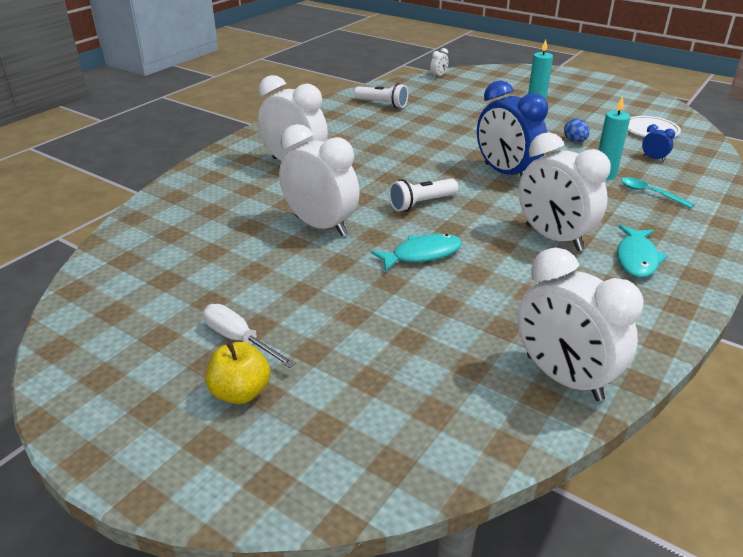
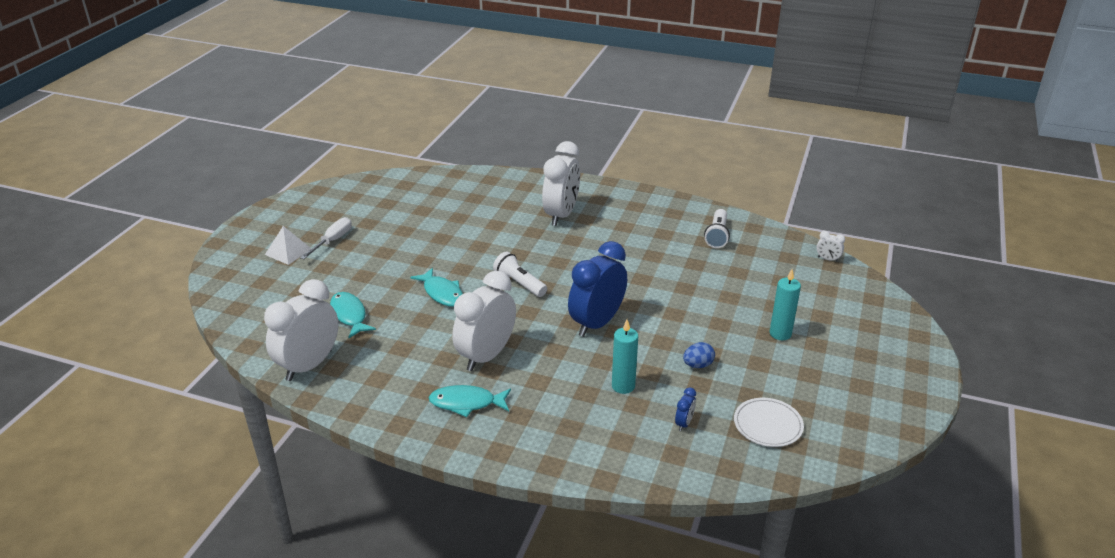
camera: 75 degrees right, 0 degrees up
yellow apple [206,341,270,404] -> white pyramid [265,226,312,265]
white clock [279,124,360,236] -> none
turquoise spoon [621,177,695,208] -> none
none -> turquoise fish [330,292,376,338]

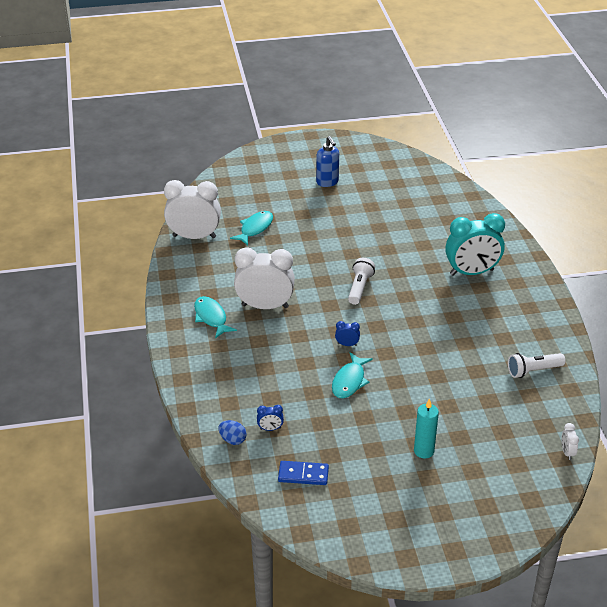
camera: 60 degrees right, 5 degrees up
white pyramid [265,226,312,265] -> none
white screwdriver [300,217,352,259] -> blue soap dispenser [316,136,339,187]
turquoise fish [410,268,463,307] -> turquoise fish moved to [332,352,373,398]
white clock [542,141,580,226] -> turquoise clock [445,213,505,276]
blue clock [568,241,627,337] -> blue clock [335,321,360,346], size x0.40
turquoise candle [612,320,638,394] -> none
blue egg [683,342,715,368] -> blue egg moved to [218,420,247,445]
white plate [734,398,804,447] -> blue domino [278,461,329,485]

